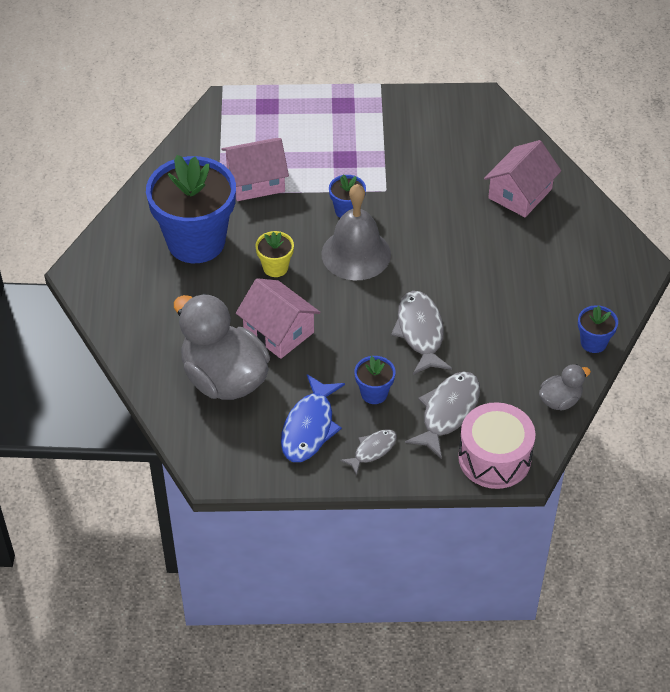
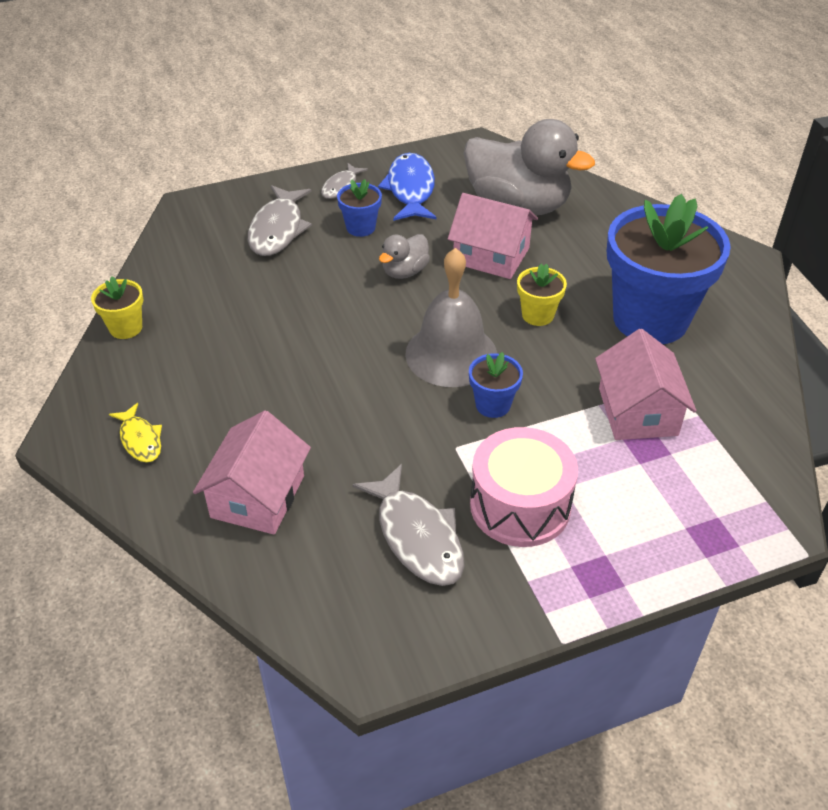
camera: 160 degrees right, 5 degrees down
pink house [222,138,289,201] -> pink house turned 60 degrees counterclockwise [595,329,696,440]
grey fish [391,291,452,375] -> grey fish moved to [352,464,465,586]
pink drum [458,402,535,489] -> pink drum moved to [470,427,578,547]
grey duck [539,364,591,411] -> grey duck moved to [379,234,430,279]
blue flower pot [578,305,618,353] -> yellow flower pot [91,277,143,339]
none -> yellow fish [109,403,162,462]

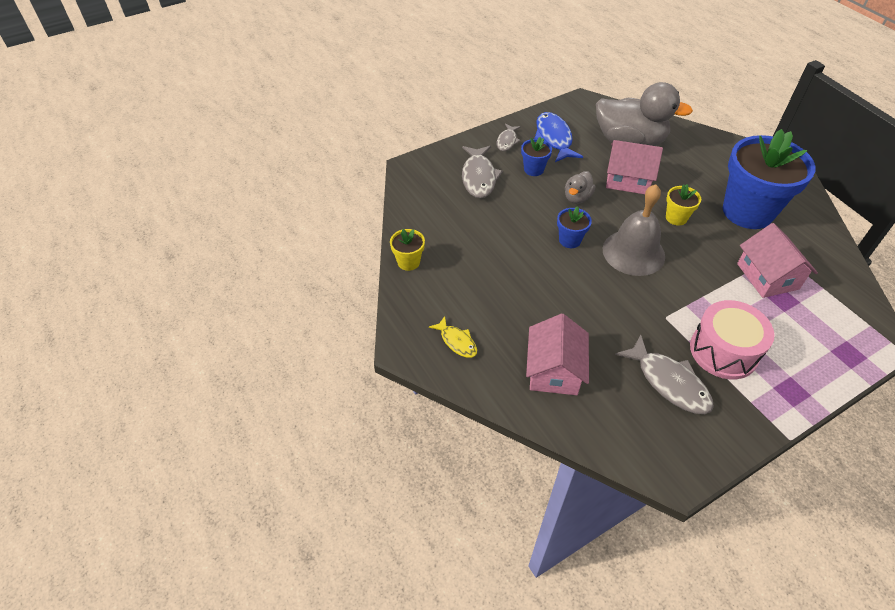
camera: 10 degrees left, 5 degrees up
blue flower pot [469,352,523,418] -> blue flower pot moved to [557,206,592,248]

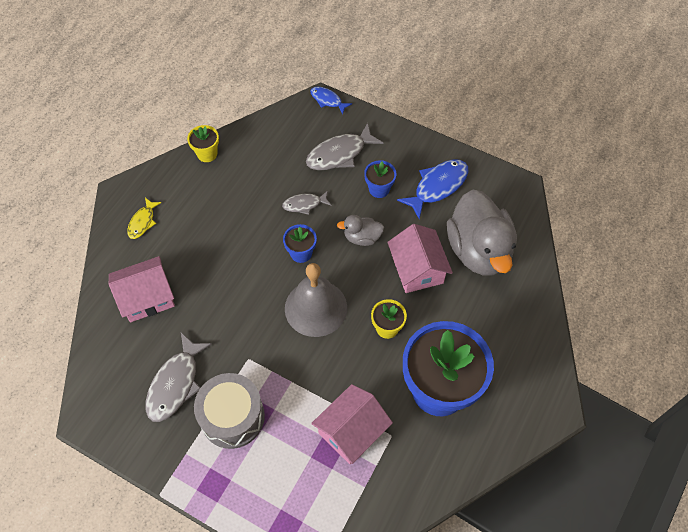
camera: 60 degrees right, 10 degrees up
grey fish [497,124,521,151] -> grey fish moved to [282,191,332,215]
pink drum [690,300,774,379] -> grey drum [194,373,265,449]
none -> blue fish [310,87,352,115]

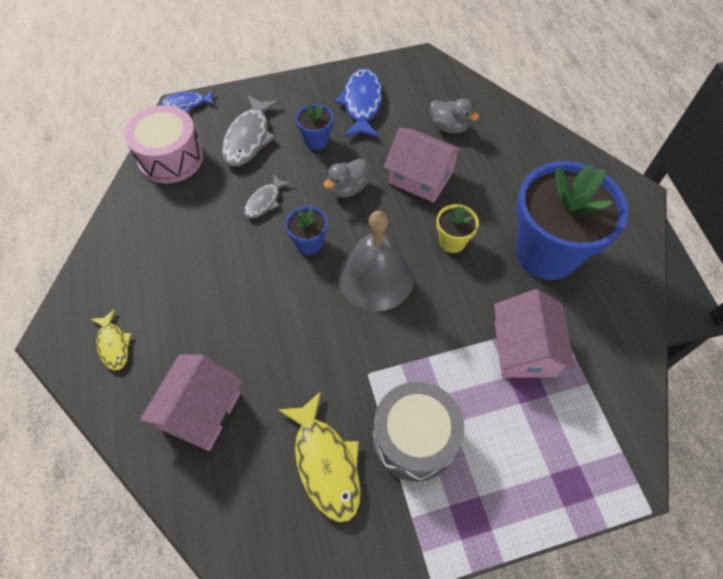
camera: 45 degrees left, 0 degrees up
grey fish [146,333,212,422] -> yellow fish [277,391,361,522]
yellow flower pot [187,125,219,162] -> none
grey duck [447,190,517,276] -> grey duck [430,99,479,134], size x0.46
none -> pink drum [124,105,203,184]

